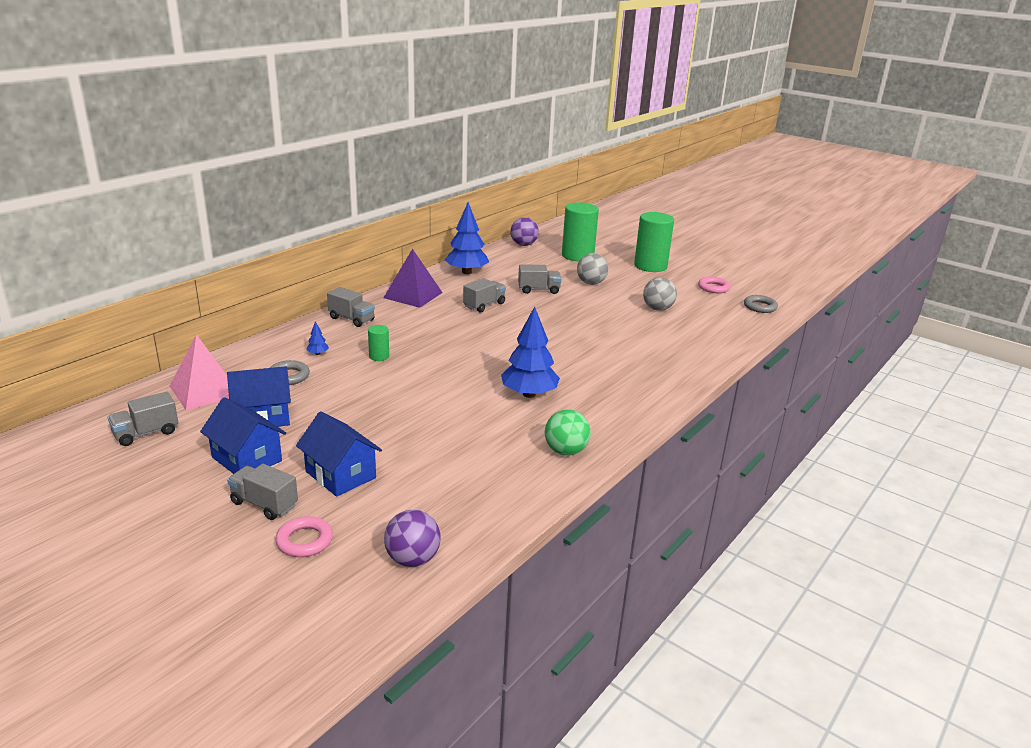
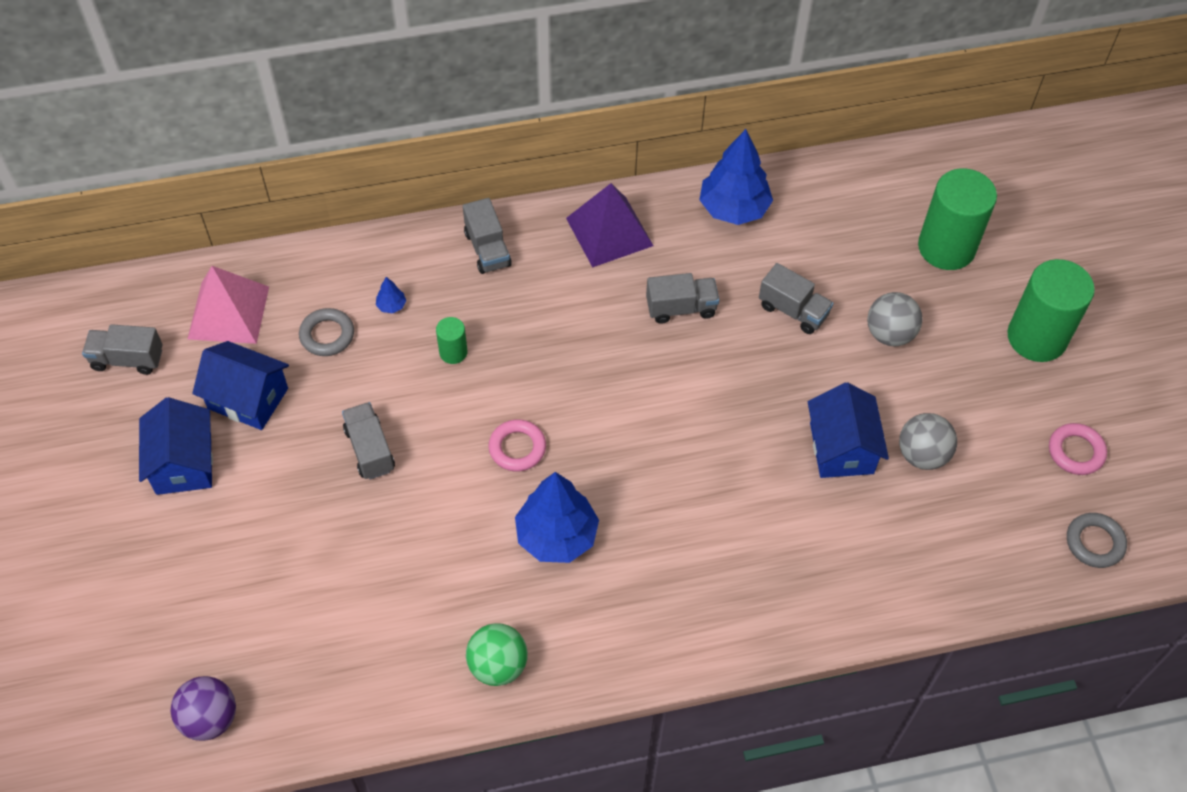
camera: 40 degrees right, 30 degrees up
grey truck [227,464,298,520] -> grey truck moved to [342,402,395,480]
pink ring [275,516,333,557] -> pink ring moved to [489,419,546,472]
blue house [296,411,382,497] -> blue house moved to [808,382,889,478]
purple ball [510,217,539,246] -> none

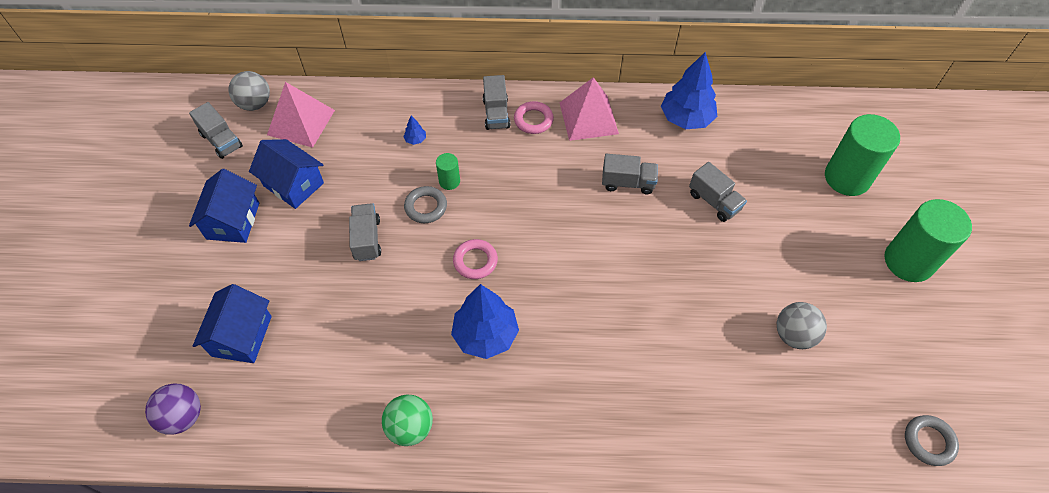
camera: 15 degrees right, 0 degrees up
grey truck [82,324,163,375] -> grey truck turned 150 degrees counterclockwise [189,102,243,159]
grey ring [299,308,354,356] -> grey ring moved to [404,186,447,223]
purple pyramid [566,183,653,268] -> pink pyramid [560,77,619,141]
blue house [808,382,889,478] -> blue house moved to [193,284,272,363]
grey ball [867,292,922,346] -> grey ball moved to [229,71,270,111]
pink ring [1049,423,1107,475] -> pink ring moved to [514,101,554,134]

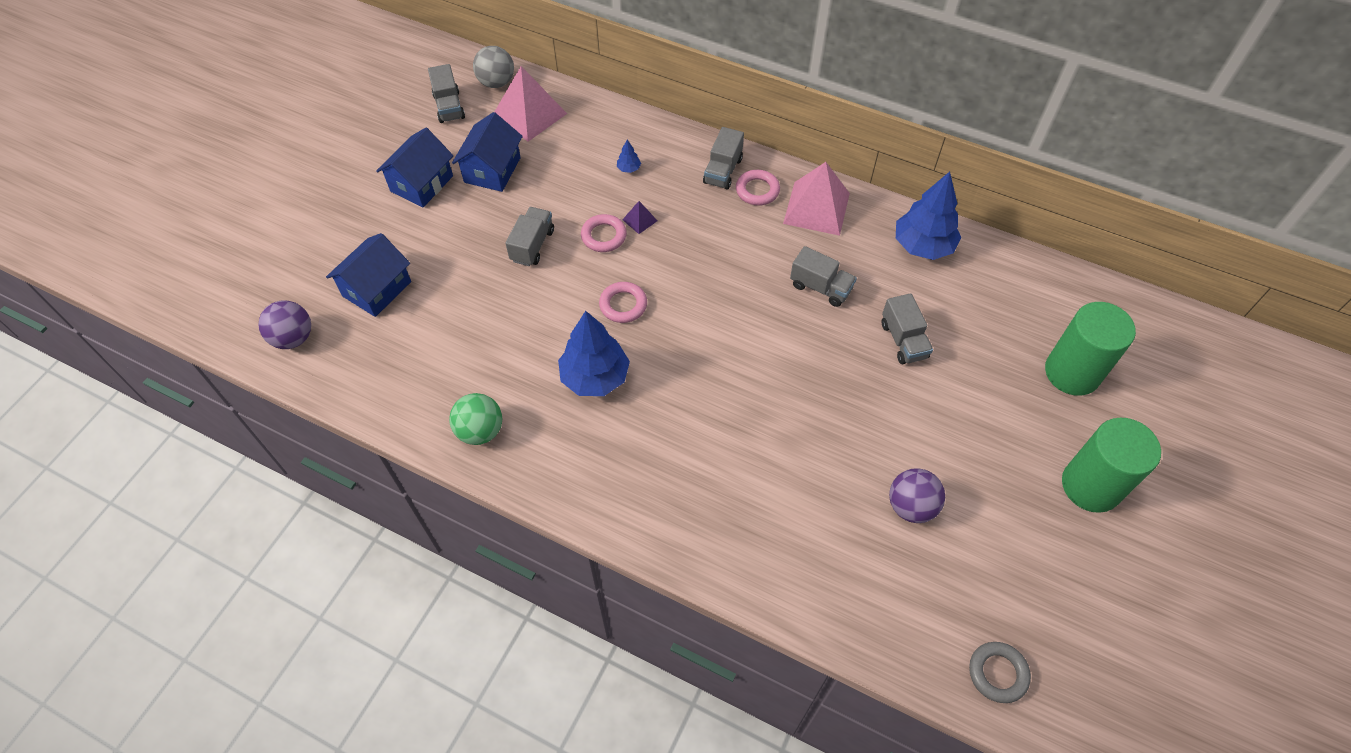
camera: 25 degrees right, 0 degrees up
blue house [249,139,324,209] -> blue house turned 45 degrees clockwise [452,112,523,192]
grey ring [404,186,447,223] -> pink ring [581,214,627,252]
green cylinder [436,153,460,190] -> purple pyramid [622,201,658,234]
grey ball [777,302,827,349] -> purple ball [889,468,945,523]

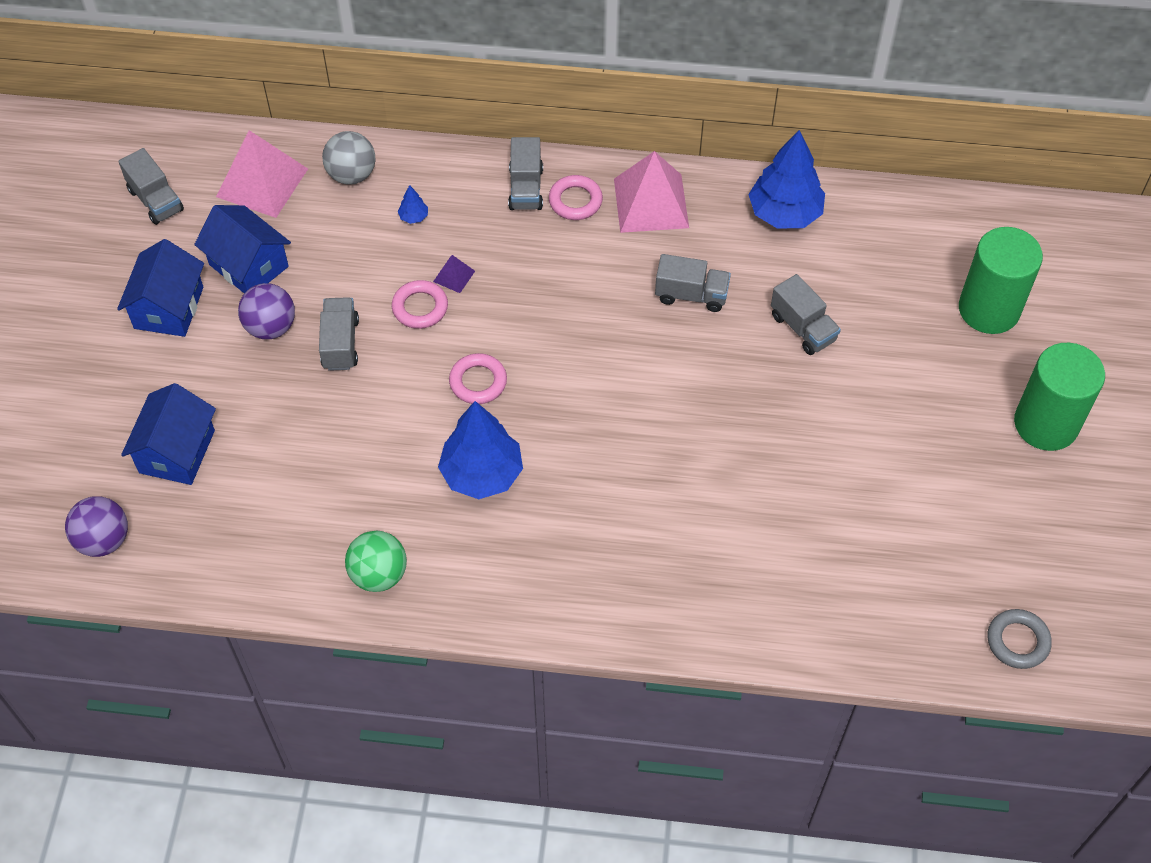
camera: 20 degrees left, 0 degrees up
blue house [452,112,523,192] -> blue house turned 45 degrees counterclockwise [194,205,291,293]
grey ball [473,46,514,88] -> grey ball moved to [322,131,376,185]
purple ball [889,468,945,523] -> purple ball moved to [238,283,295,339]

